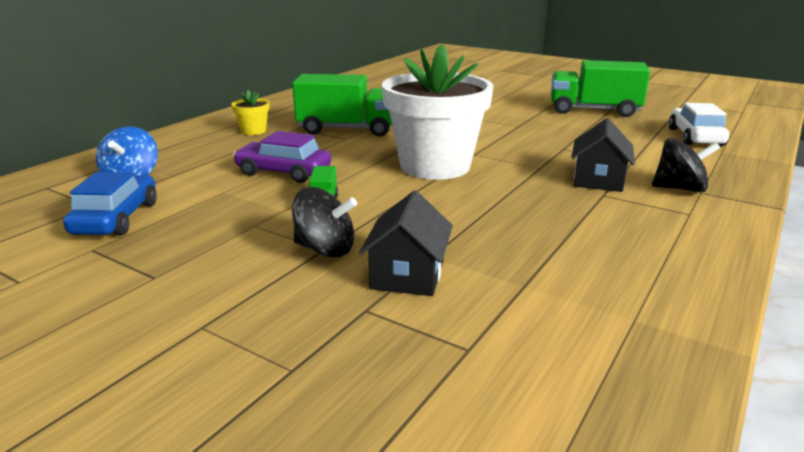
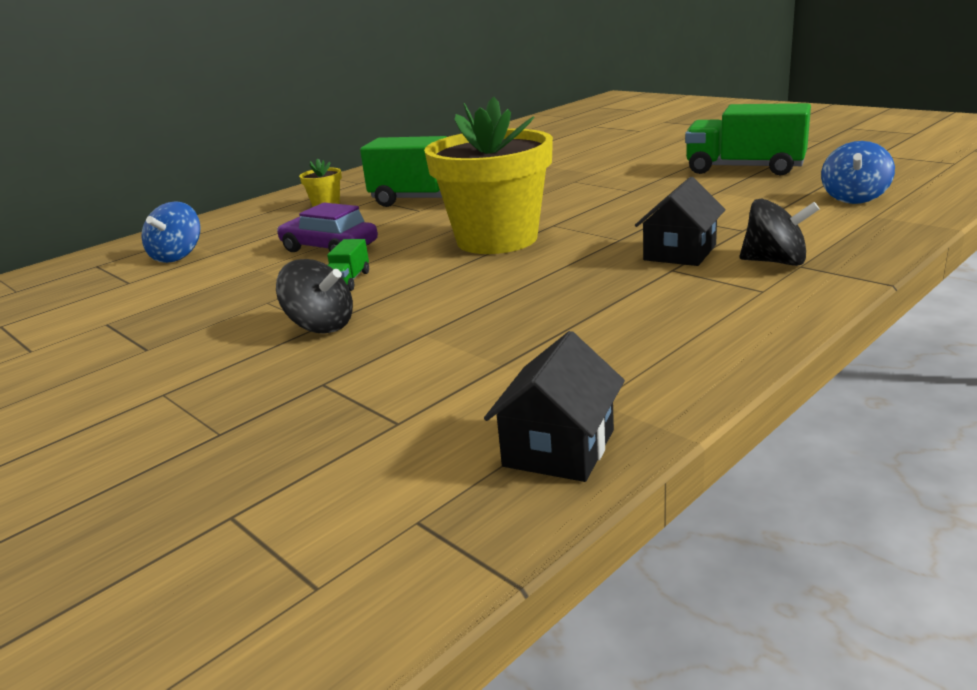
camera: 15 degrees right, 0 degrees up
blue car [63,172,157,236] -> none
black house [359,190,453,296] -> black house moved to [484,331,625,482]
white flower pot [381,44,493,180] -> yellow flower pot [424,96,553,254]
white car [669,103,729,146] -> blue spinning top [821,141,895,204]

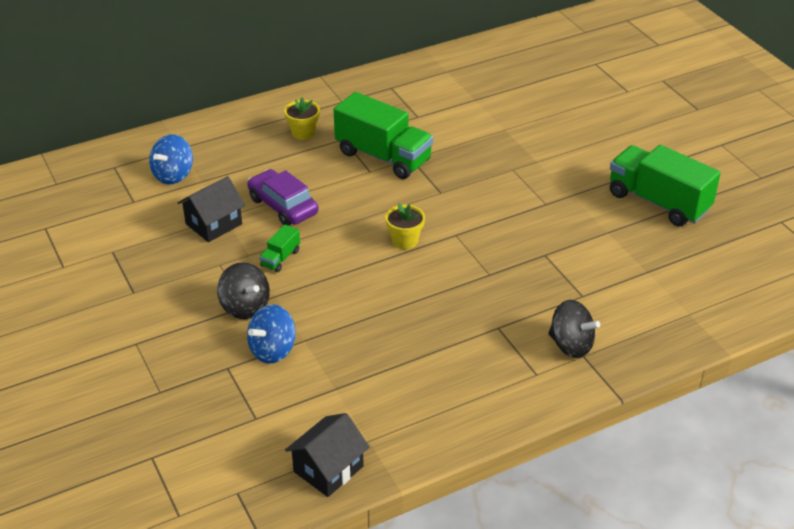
camera: 15 degrees right, 15 degrees up
yellow flower pot [424,96,553,254] -> yellow flower pot [385,203,425,249], size x0.41
black house [635,177,726,266] -> black house moved to [178,176,245,242]
blue spinning top [821,141,895,204] -> blue spinning top moved to [247,304,295,364]

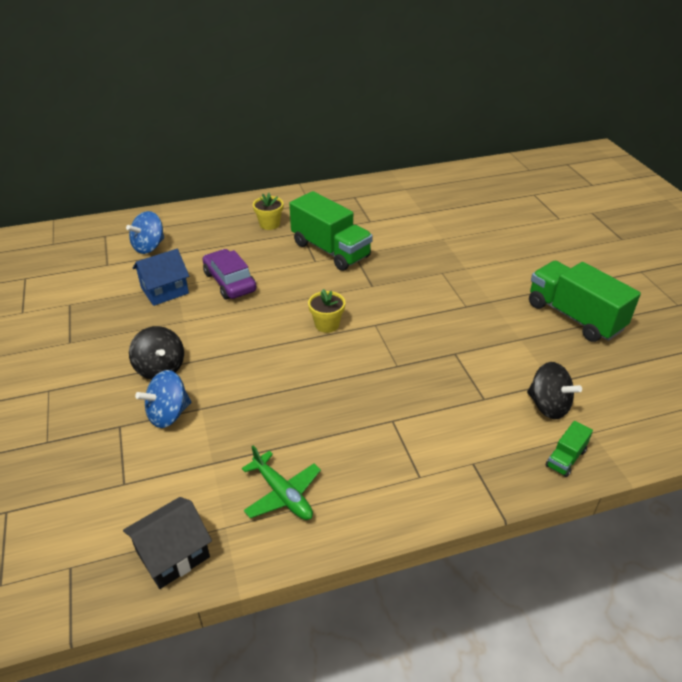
camera: 10 degrees right, 0 degrees up
black house [178,176,245,242] -> blue house [133,249,189,306]
green truck [259,224,300,272] -> green truck moved to [546,421,593,477]
black spinning top [548,300,600,358] -> black spinning top moved to [527,362,582,419]
none -> green plane [242,446,321,520]

